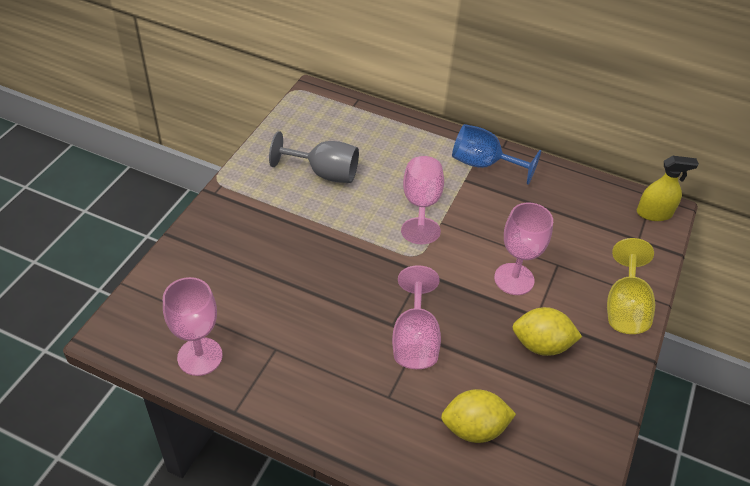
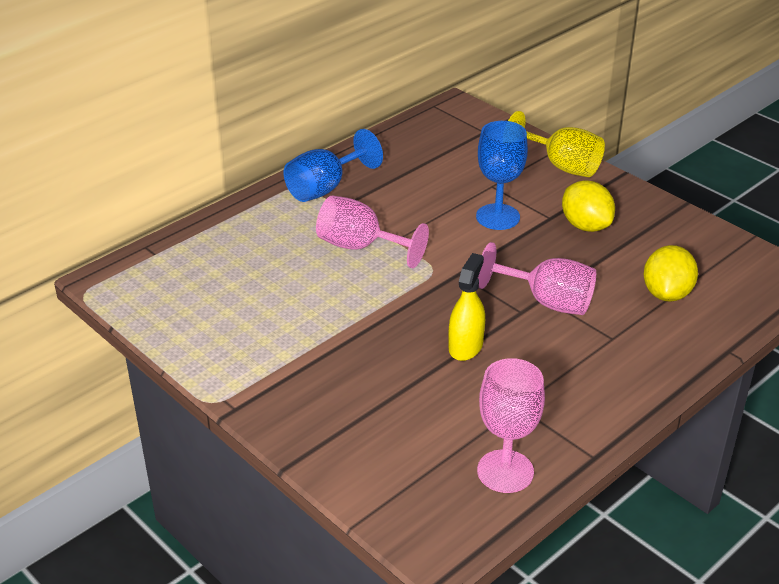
camera: 65 degrees left, 10 degrees down
grey goblet [269,131,359,183] -> none
pink goblet [494,202,553,295] -> blue goblet [476,121,528,230]
yellow lemon [512,307,582,356] -> yellow lemon turned 60 degrees counterclockwise [562,180,615,232]
yellow spray bottle [637,156,699,221] -> yellow spray bottle moved to [449,253,485,361]

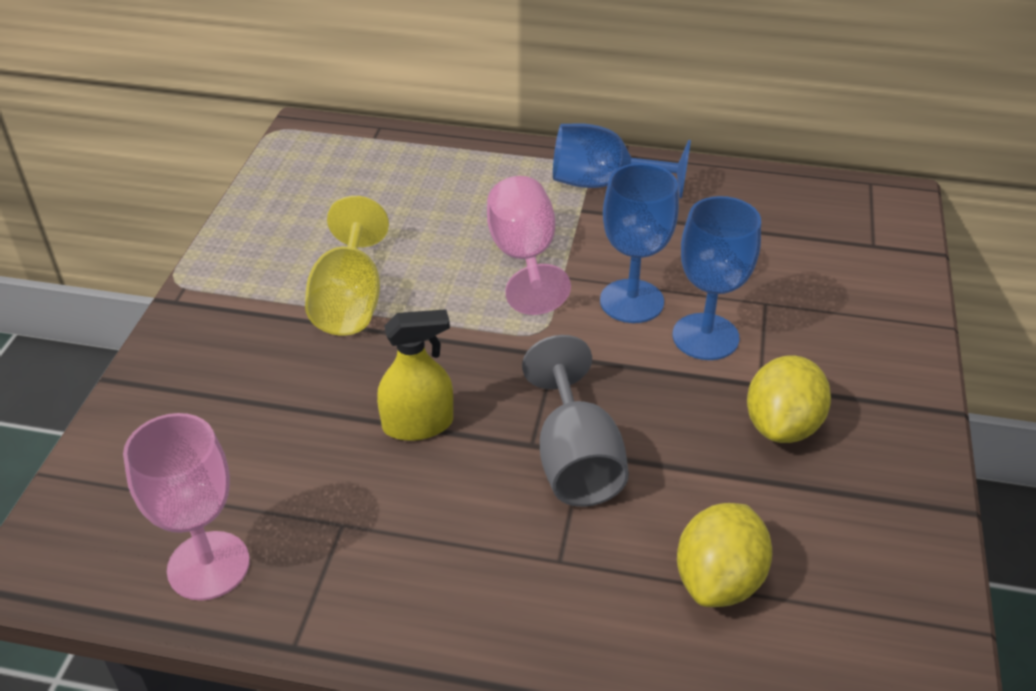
camera: 55 degrees right, 5 degrees up
pink goblet [478,242,596,315] -> grey goblet [522,335,629,507]
yellow goblet [508,111,605,177] -> yellow goblet moved to [305,196,389,336]
yellow lemon [644,245,698,302] -> yellow lemon turned 45 degrees counterclockwise [677,503,772,607]
none -> blue goblet [600,163,679,323]

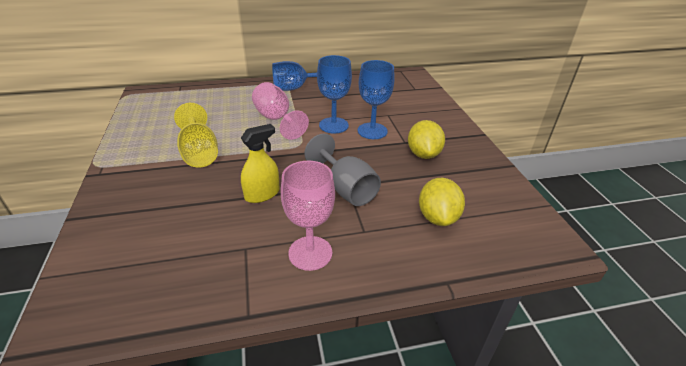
camera: 25 degrees left, 5 degrees down
pink goblet [123,413,250,601] -> pink goblet moved to [281,161,335,271]

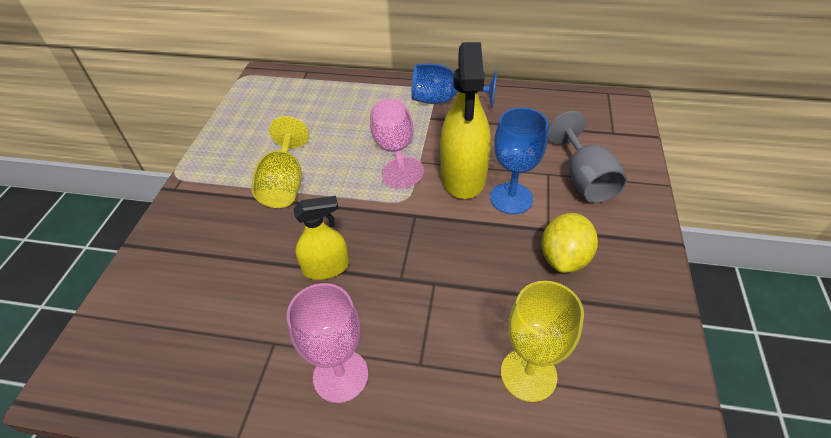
camera: 25 degrees right, 10 degrees up
grey goblet [305,134,381,206] -> grey goblet moved to [548,111,627,203]
blue goblet [317,55,352,133] -> yellow spray bottle [440,42,491,199]
yellow lemon [419,178,465,226] -> yellow goblet [501,281,584,402]

